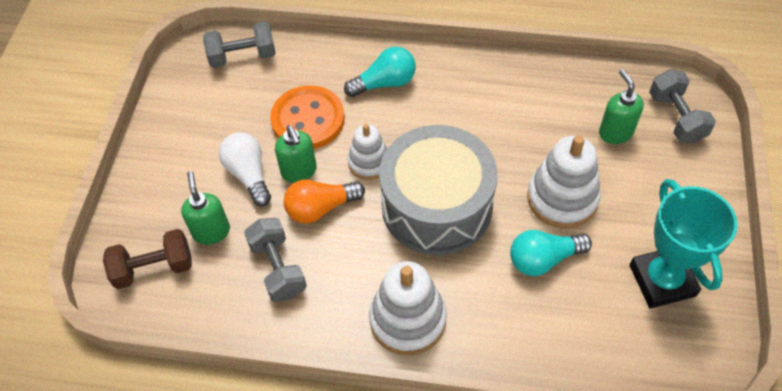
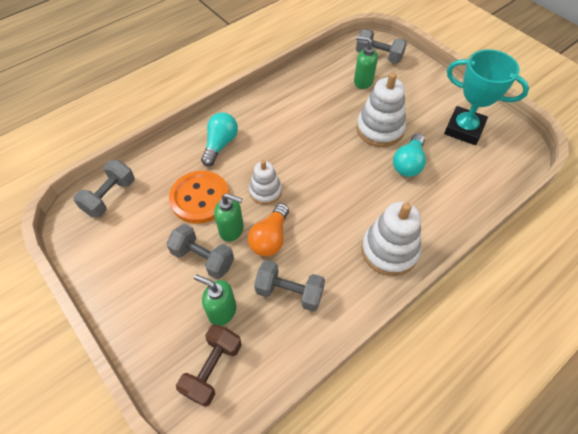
camera: 50 degrees left, 0 degrees up
white light bulb [219,132,271,206] -> grey dumbbell [166,224,234,279]
grey drum [379,125,498,255] -> none

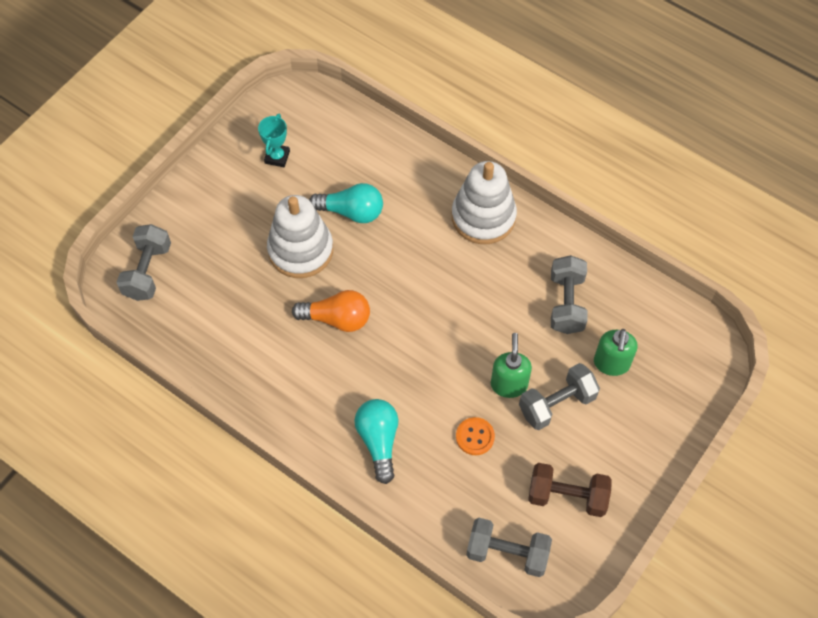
camera: 105 degrees left, 5 degrees up
grey dumbbell [166,224,234,279] -> grey dumbbell turned 45 degrees clockwise [519,363,600,430]
orange button [169,171,230,224] -> orange button [456,417,495,455], size x0.49
brown dumbbell [176,324,242,407] -> brown dumbbell moved to [528,463,612,517]
turquoise light bulb [201,112,238,166] -> turquoise light bulb turned 75 degrees clockwise [354,399,398,484]
orange light bulb [248,203,289,257] -> orange light bulb moved to [292,290,370,332]
white stacking toy [249,160,282,205] -> none
green soap dispenser [354,36,378,89] -> none
turquoise trophy [444,49,529,145] -> turquoise trophy [258,114,290,167], size x0.49

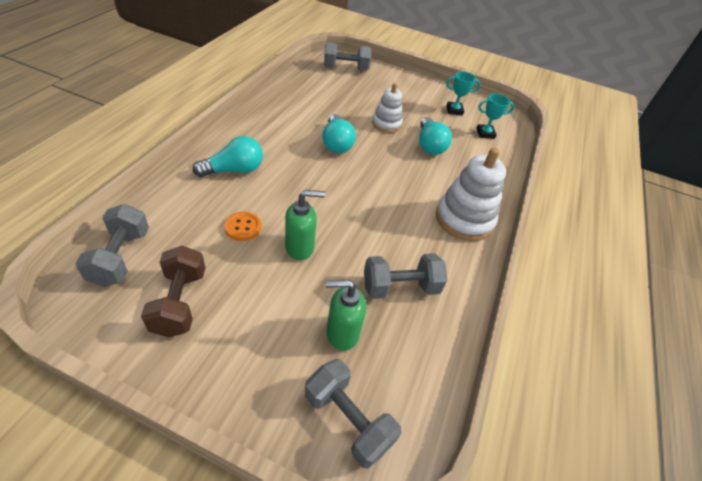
camera: 70 degrees right, 15 degrees down
white stacking toy [267,195,333,278] -> white stacking toy [372,83,403,133], size x0.62
orange light bulb [292,290,370,332] -> turquoise light bulb [322,114,356,153]
grey dumbbell [519,363,600,430] -> grey dumbbell moved to [305,359,402,469]
none -> turquoise trophy [476,94,514,139]

